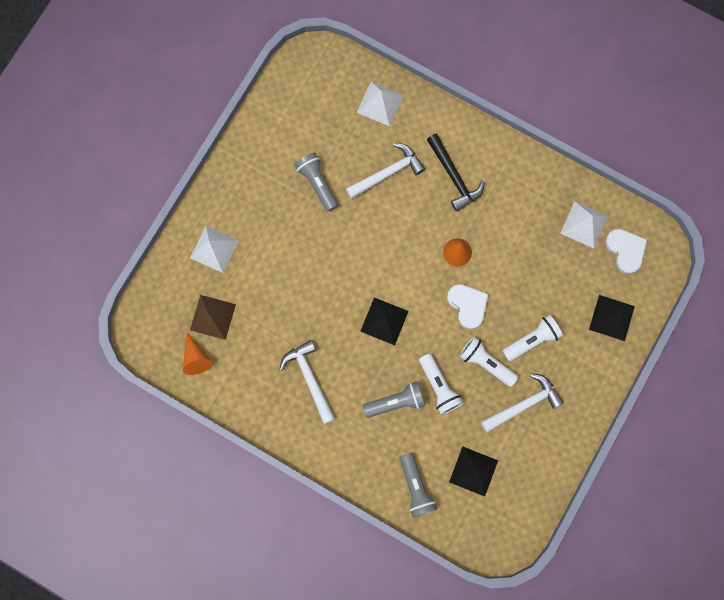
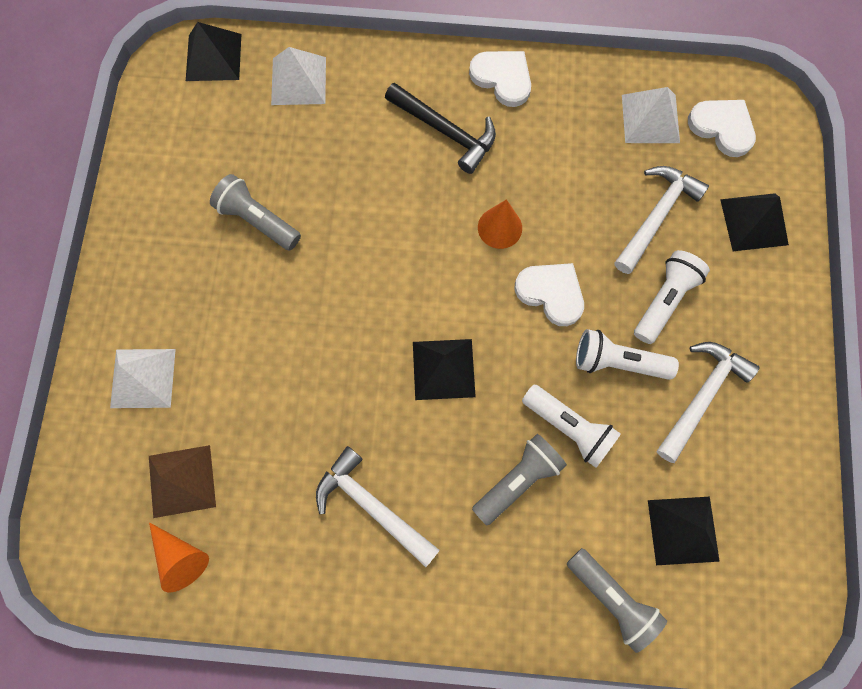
camera: 25 degrees left, 5 degrees down
white hammer [346,143,425,199] -> white hammer moved to [615,166,709,274]
none -> black pyramid [186,22,241,81]
none -> white heart [469,51,531,107]

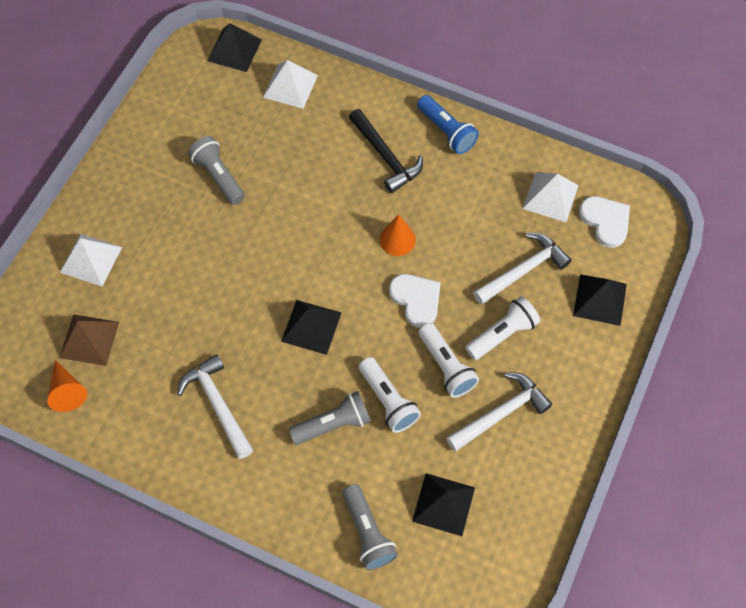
camera: 20 degrees right, 10 degrees down
white heart [469,51,531,107] -> blue flashlight [417,95,479,154]
white flashlight [576,329,679,380] -> white flashlight turned 150 degrees counterclockwise [419,323,479,398]

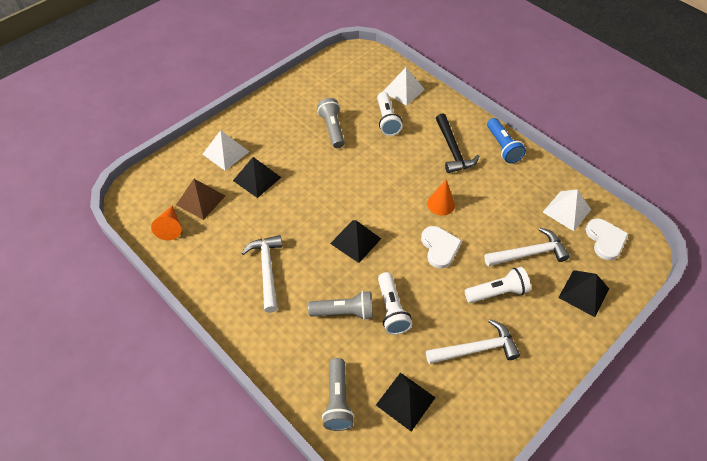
camera: 20 degrees right, 10 degrees down
black pyramid [207,23,262,72] -> black pyramid moved to [233,157,281,198]
white flashlight [419,323,479,398] -> white flashlight moved to [377,92,402,136]

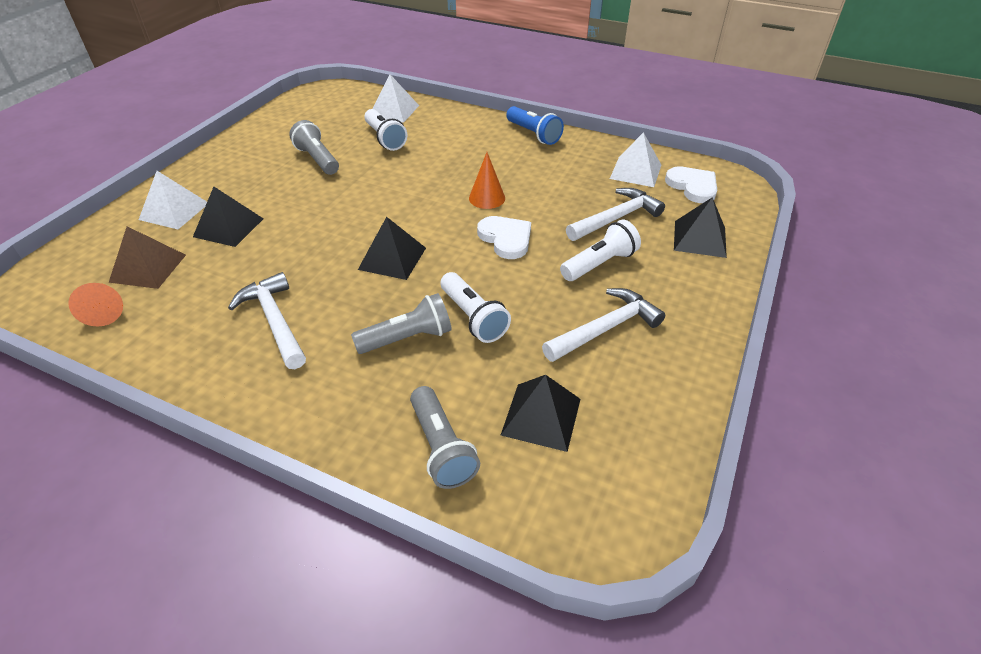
camera: 20 degrees left, 10 degrees down
black hammer [436,113,480,173] -> none

